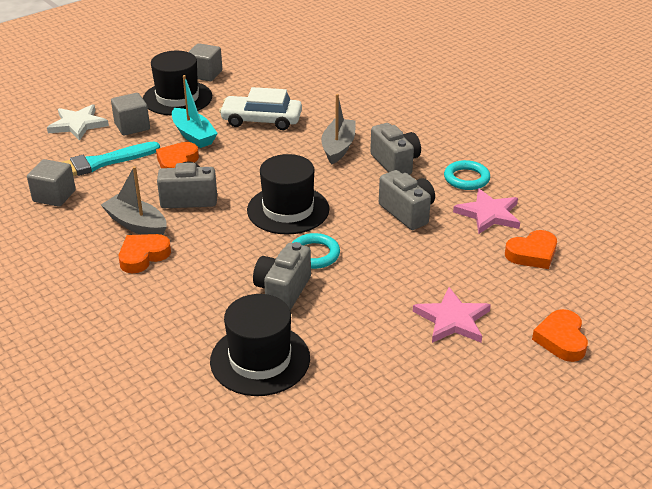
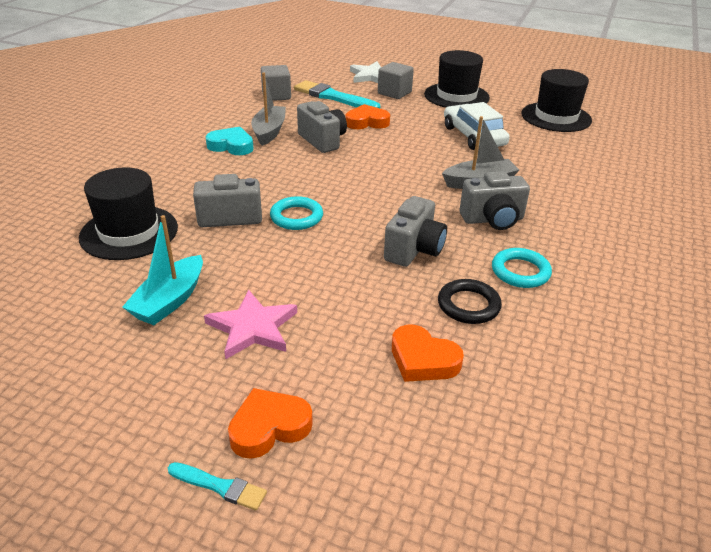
camera: 60 degrees right, 0 degrees up
orange heart [119,234,171,273] -> turquoise heart [205,127,254,155]
turquoise boat [172,75,218,148] -> turquoise boat moved to [122,215,203,325]
grey cube [189,43,222,82] -> none
black hat [247,154,329,235] -> black hat moved to [522,69,592,132]
grey camera [370,123,421,175] -> grey camera turned 45 degrees clockwise [460,171,530,230]
pink star [453,188,520,234] -> black ring [438,279,502,324]
none -> turquoise brush [168,462,267,511]

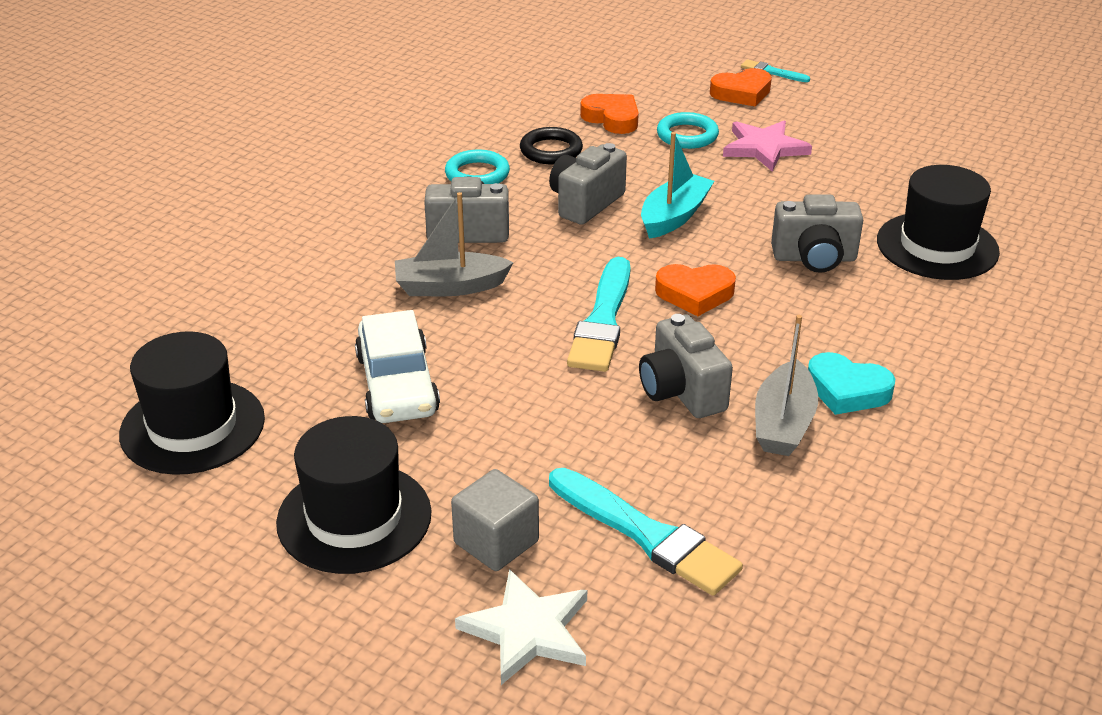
camera: 170 degrees left, 0 degrees up
turquoise boat [122,215,203,325] -> turquoise boat moved to [641,132,714,239]
grey cube [261,65,291,101] -> none
turquoise ring [270,196,323,230] -> turquoise ring moved to [657,112,719,149]
orange heart [345,104,390,129] -> orange heart moved to [655,264,736,316]
none -> turquoise brush [567,257,631,372]

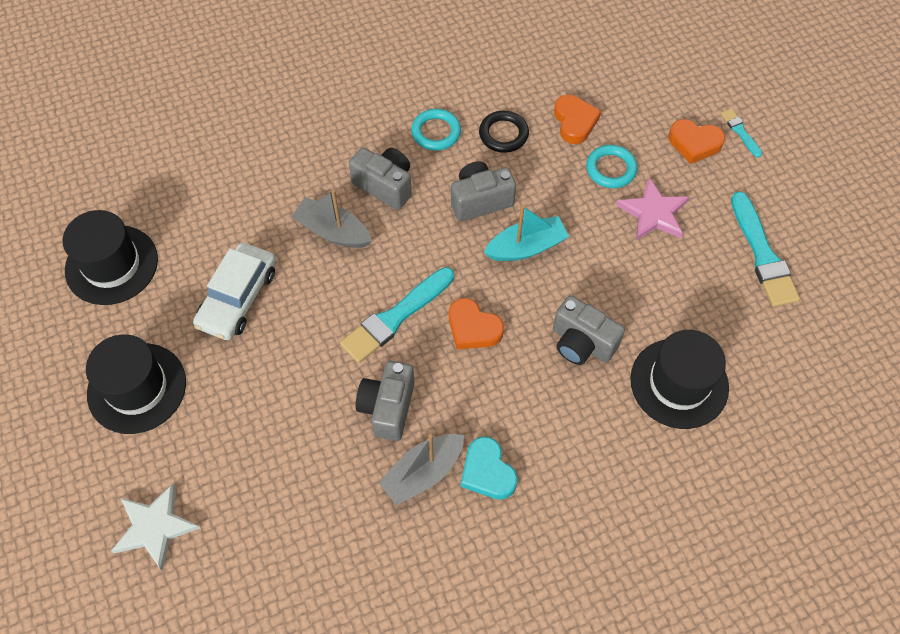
camera: 35 degrees right, 25 degrees up
grey cube [451,469,539,571] -> none
turquoise brush [549,468,743,596] -> turquoise brush moved to [731,191,800,307]

